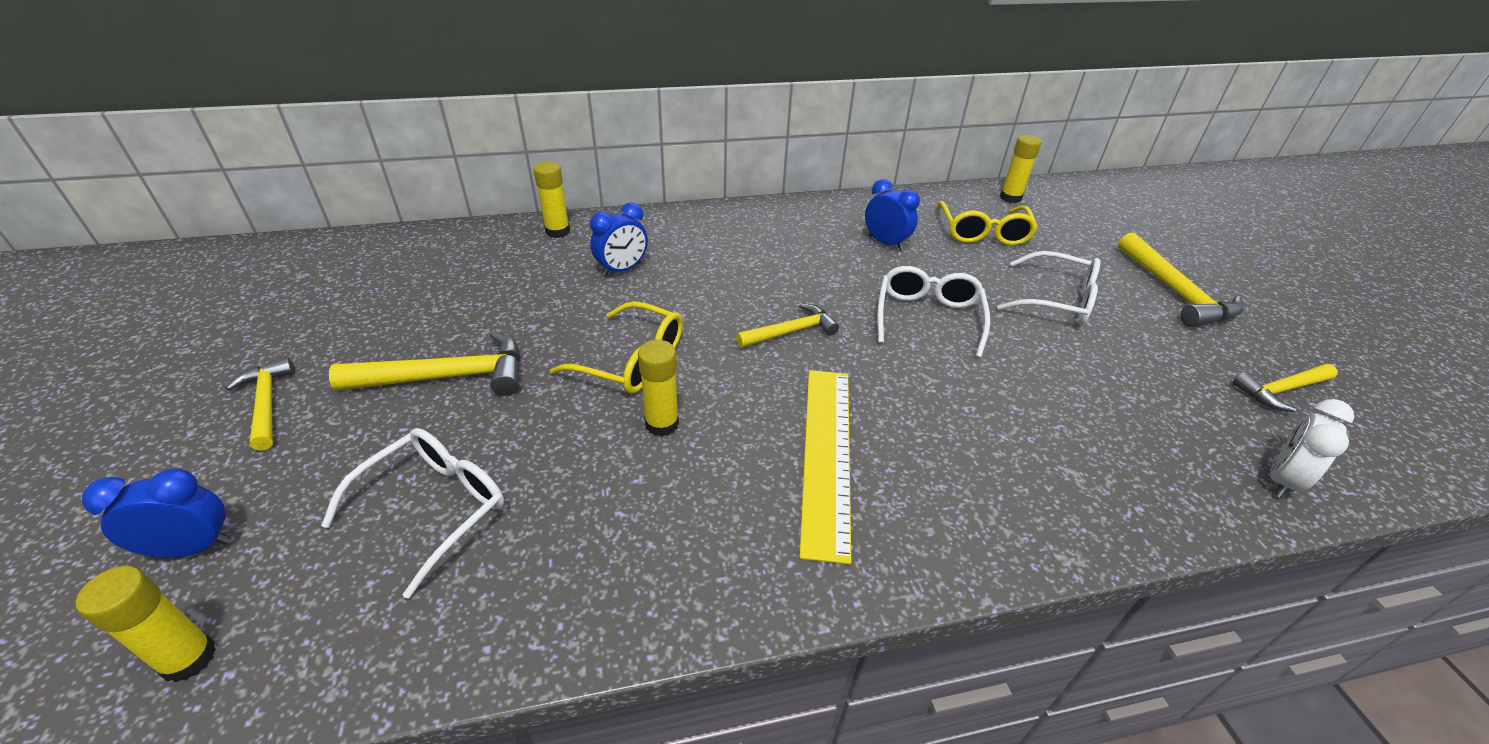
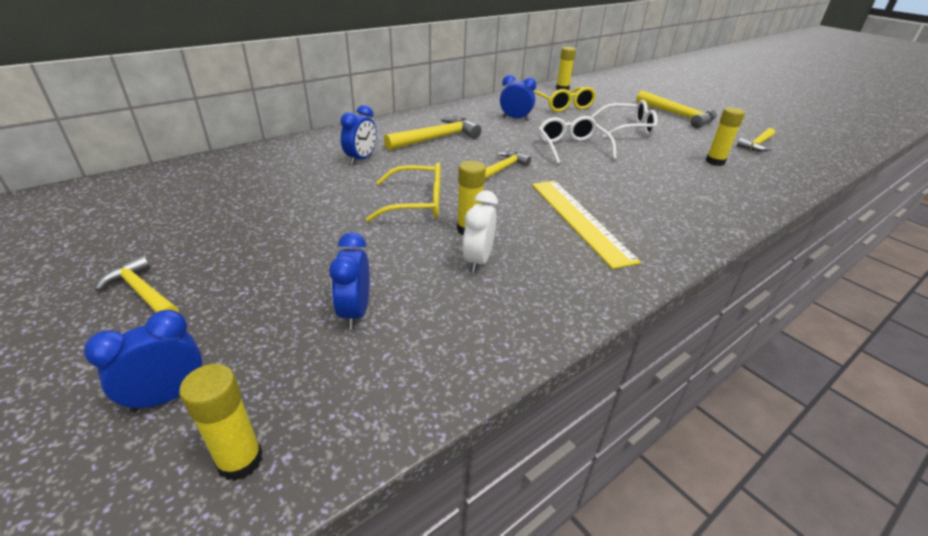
camera: 25 degrees left, 5 degrees down
white glasses [321,428,504,599] -> blue clock [329,232,370,329]
yellow hammer [329,331,521,396] -> yellow hammer moved to [384,117,481,150]
yellow glue stick [533,162,570,238] -> yellow glue stick moved to [706,107,745,166]
white clock [1270,399,1354,498] -> white clock moved to [463,190,498,273]

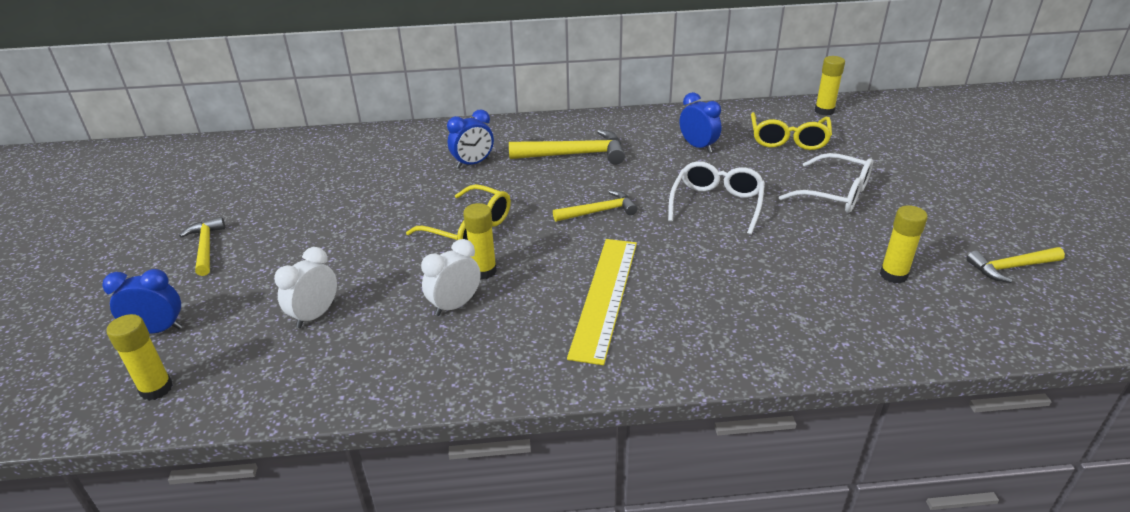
camera: 35 degrees right, 0 degrees up
blue clock [329,232,370,329] -> white clock [274,247,337,328]
yellow hammer [636,91,717,128] -> none

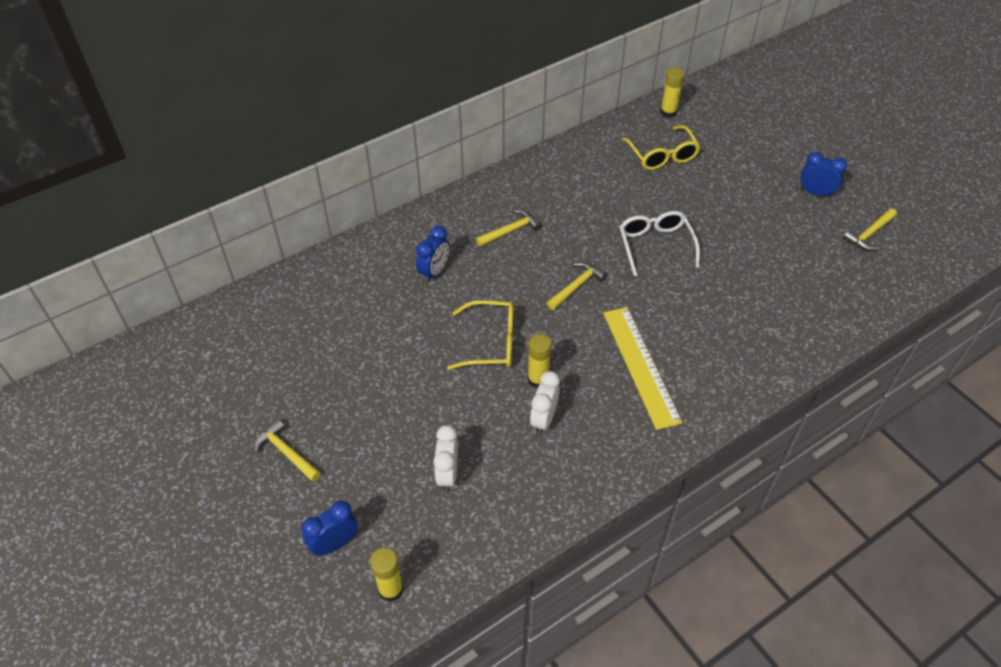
camera: 30 degrees left, 15 degrees up
yellow hammer [509,129,625,165] -> yellow hammer [476,210,542,247], size x0.64
blue clock [680,92,721,153] -> blue clock moved to [800,152,847,197]
white glasses [779,153,873,213] -> none
yellow glue stick [880,205,928,283] -> none

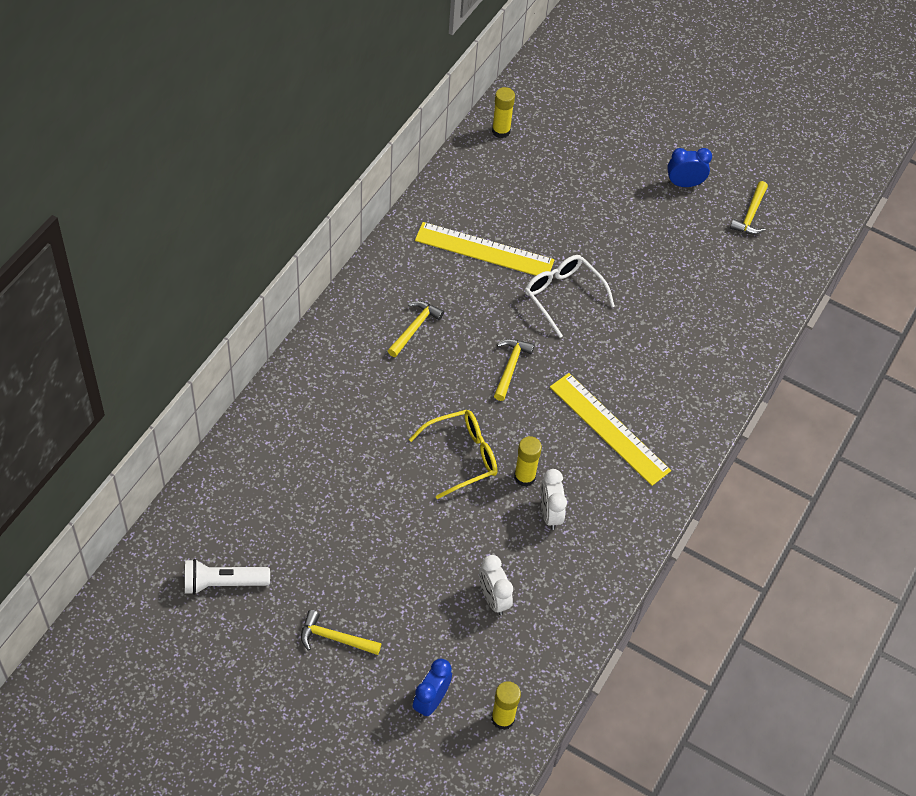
camera: 30 degrees left, 5 degrees up
blue clock [416,226,450,282] -> none
yellow glasses [621,125,701,170] -> none
none -> white flashlight [185,559,270,595]
none -> yellow ruler [415,222,554,276]

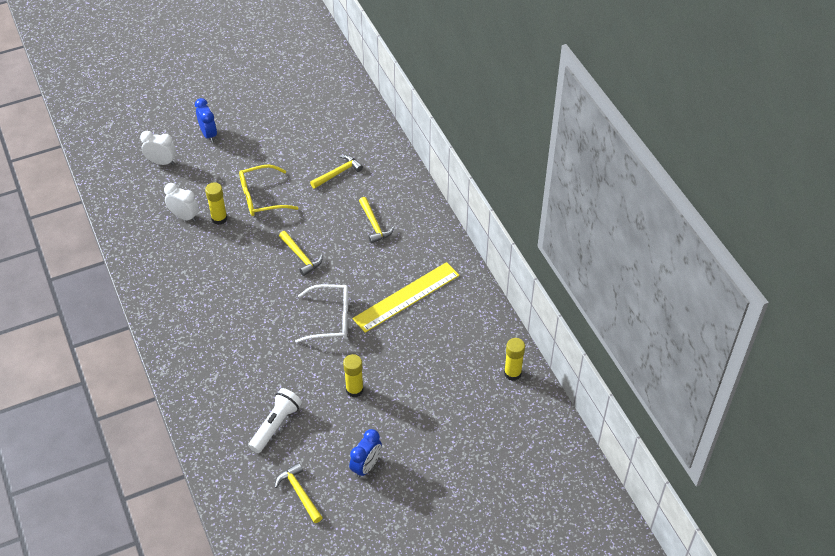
camera: 130 degrees right, 5 degrees down
white flashlight [185,559,270,595] -> white flashlight moved to [248,388,302,453]
yellow hammer [301,610,381,655] -> yellow hammer moved to [310,155,363,189]
yellow glasses [409,410,497,499] -> yellow glasses turned 60 degrees clockwise [239,164,299,216]
blue clock [413,659,452,718] -> blue clock moved to [195,98,217,143]
yellow glue stick [491,681,521,730] -> yellow glue stick moved to [343,354,364,398]
yellow ruler [550,373,671,486] -> none

